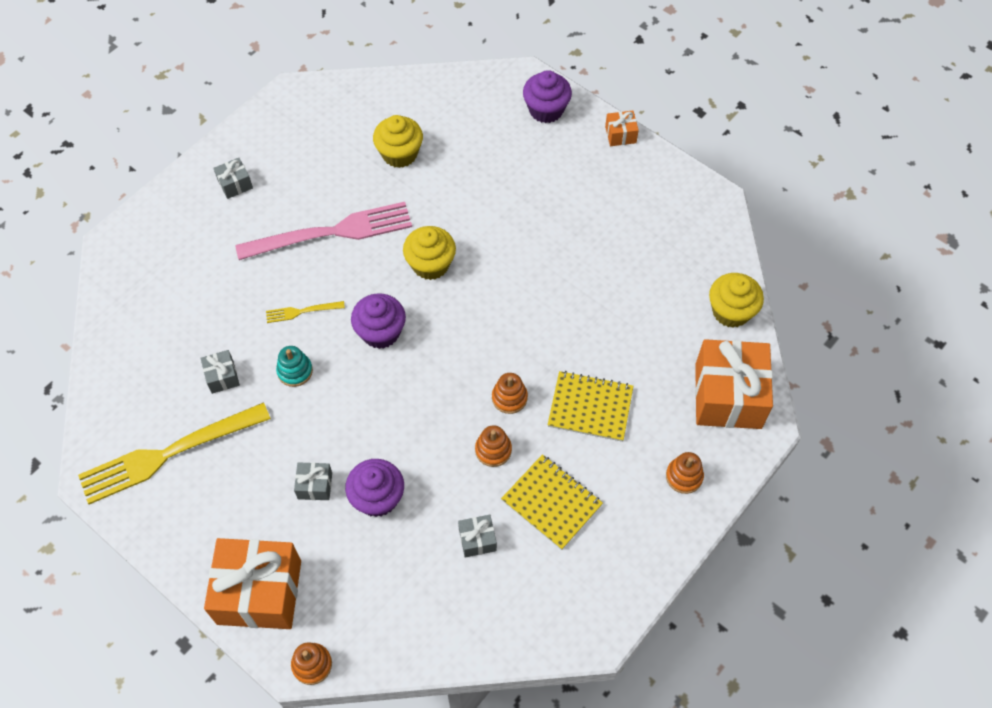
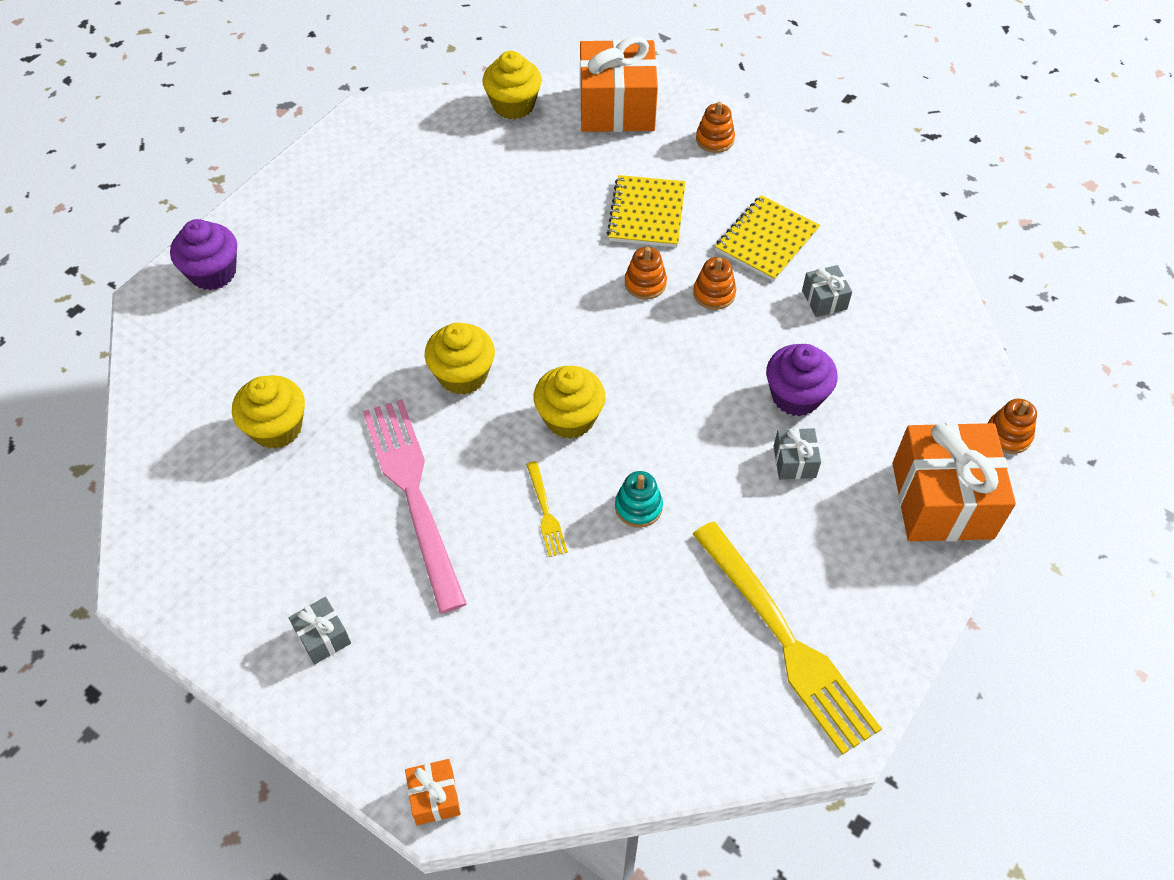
camera: 95 degrees left, 5 degrees down
grey gift [200,350,240,394] -> none
purple cupcake [351,293,406,349] -> yellow cupcake [534,366,605,439]
orange gift [605,111,639,146] -> orange gift moved to [405,759,461,825]

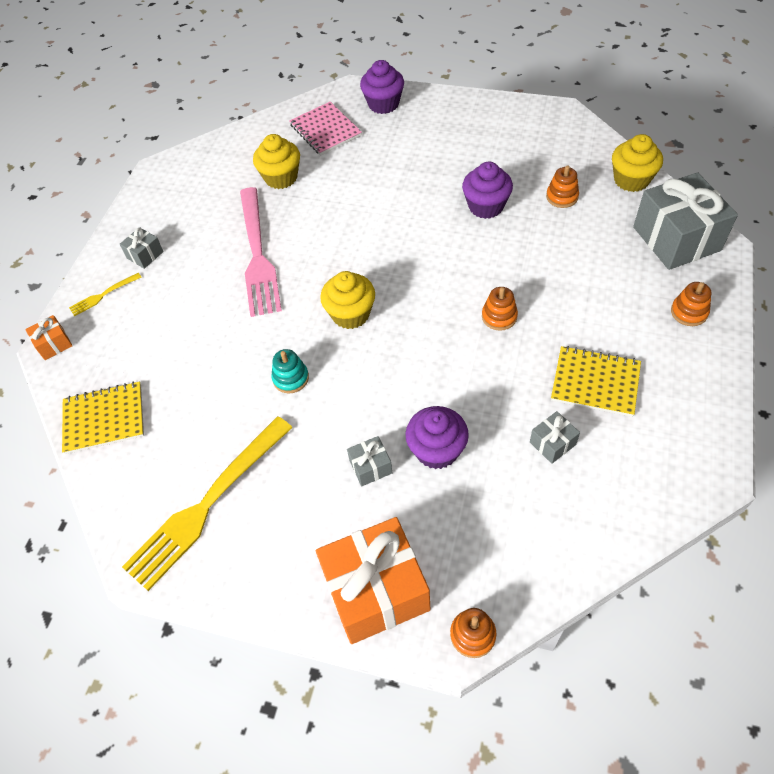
camera: 75 degrees right, 0 degrees up
pink fork [363,399,467,613] -> pink fork turned 120 degrees clockwise [240,187,282,317]
yellow cupcake [425,323,495,395] -> none
yellow fork [526,461,568,557] -> yellow fork moved to [69,273,142,316]
orange gift [580,36,658,132] -> grey gift [633,172,738,270]
yellow notebook [607,175,685,247] -> yellow notebook moved to [62,382,144,454]
orange stacking toy [693,257,736,310] -> orange stacking toy moved to [546,165,579,208]
none -> pink notebook [289,102,362,155]
none -> purple cupcake [462,162,513,219]

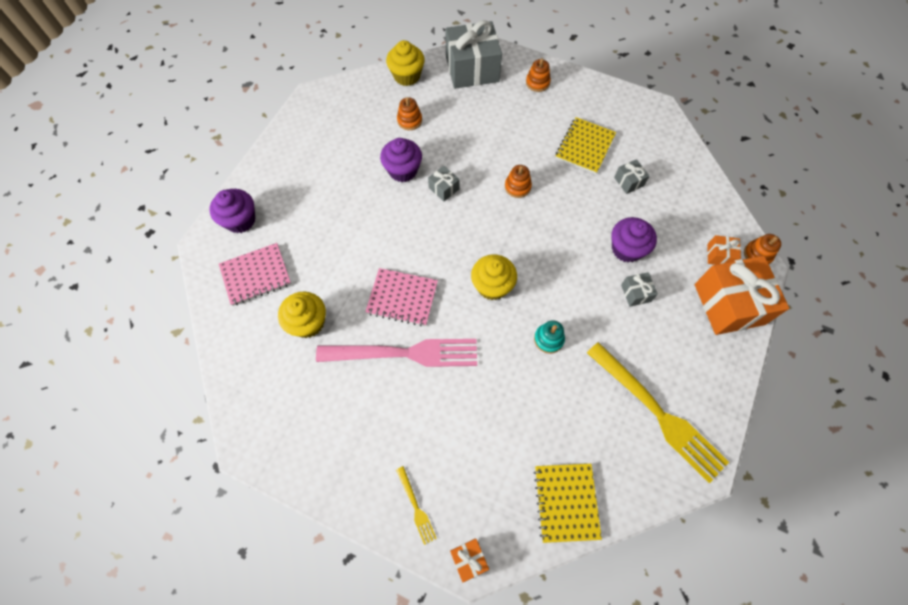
camera: 85 degrees left, 10 degrees up
grey gift [120,227,164,269] -> grey gift moved to [428,166,460,201]
none -> pink notebook [365,268,438,326]
none -> orange gift [707,235,741,265]

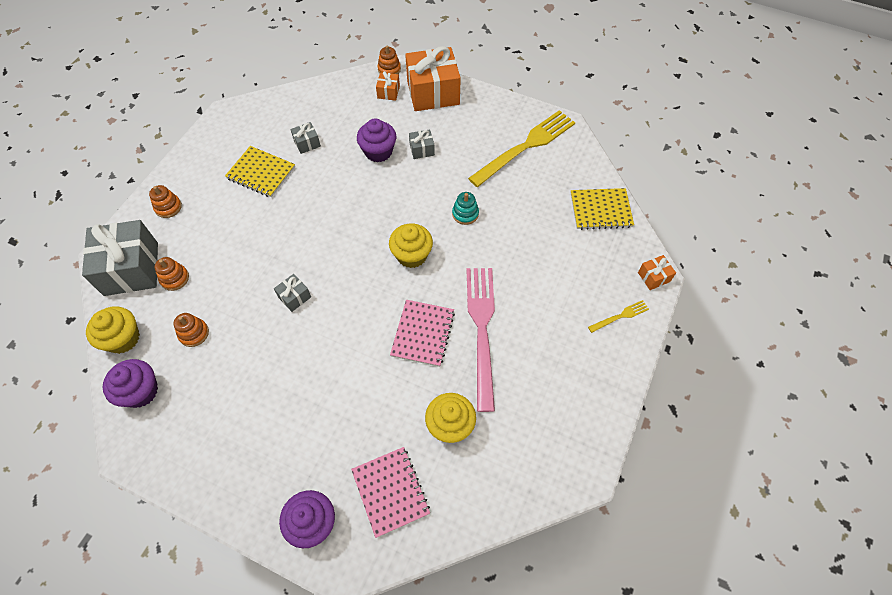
camera: 90 degrees left, 5 degrees down
purple cupcake [380,138,422,182] -> purple cupcake moved to [103,359,158,408]
orange stacking toy [505,165,532,198] -> orange stacking toy moved to [155,257,189,291]

